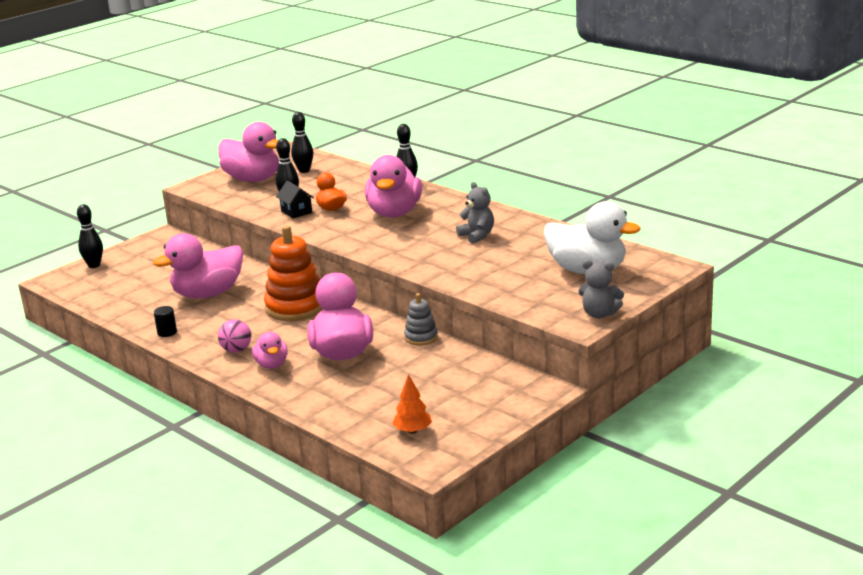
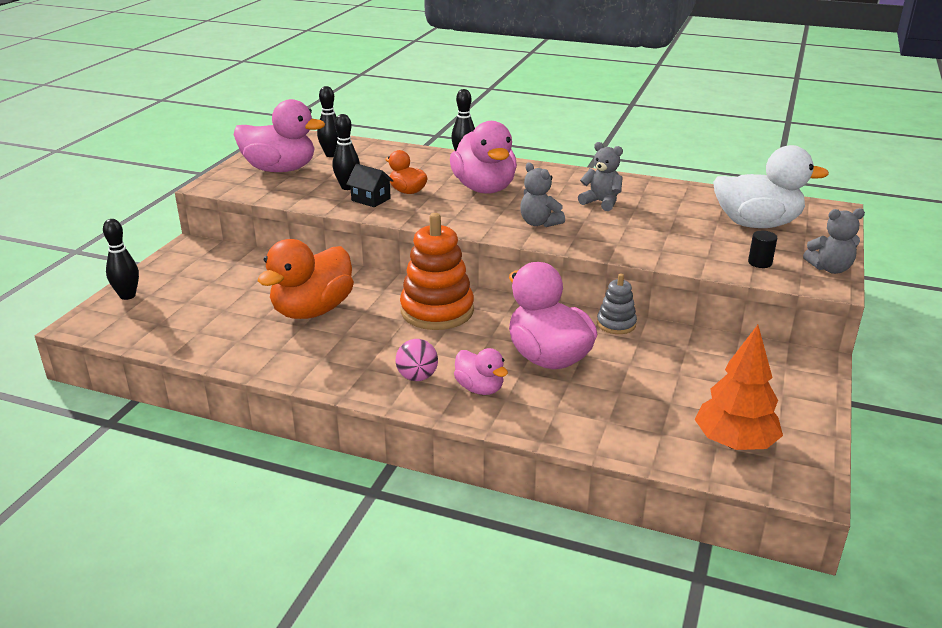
camera: 25 degrees left, 5 degrees up
pink duck [153,233,243,299] -> orange duck [258,239,354,319]
black cylinder [154,306,177,337] -> black cylinder moved to [748,231,777,268]
orange tree [392,374,432,434] -> orange tree [695,325,783,450], size x1.71
none -> grey teddy bear [520,163,565,227]

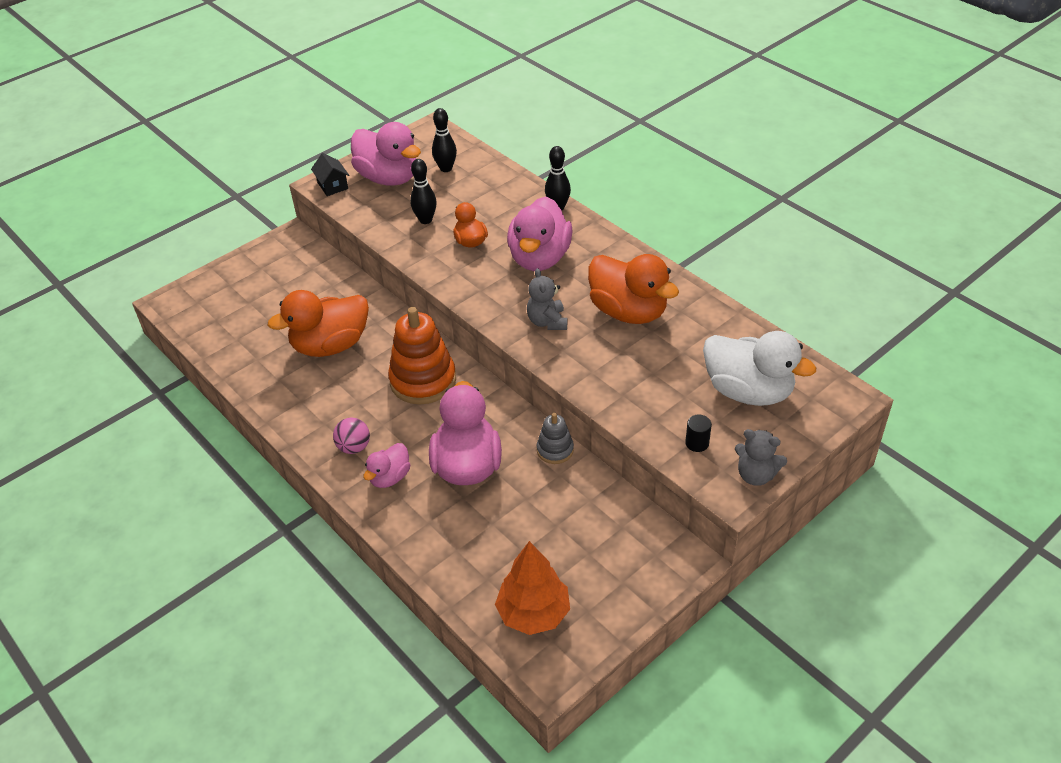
camera: 30 degrees right, 15 degrees up
black bowling pin [103,219,139,300] -> none
black house [346,164,393,207] -> black house moved to [311,153,349,196]
pink duck [454,348,508,395] -> pink duck turned 45 degrees clockwise [363,443,410,488]
grey teddy bear [578,142,623,211] -> orange duck [588,254,679,324]

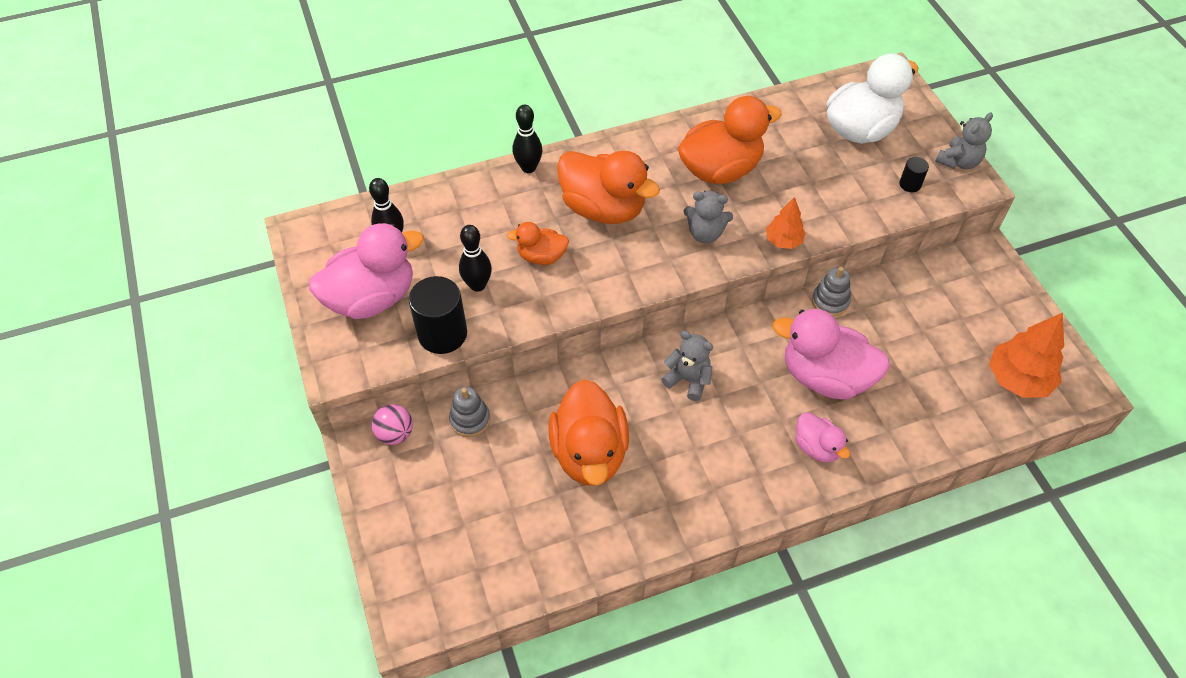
camera: 70 degrees left, 10 degrees up
black house [311,153,349,196] -> none
pink ball [333,418,370,454] -> pink ball moved to [372,404,413,445]
orange stacking toy [388,307,456,404] -> grey teddy bear [661,331,713,401]
pink duck [507,196,573,271] -> orange duck [557,151,660,224]
none -> black cylinder [409,276,467,354]
none -> grey stacking toy [449,387,490,437]
none -> orange tree [766,197,806,249]

